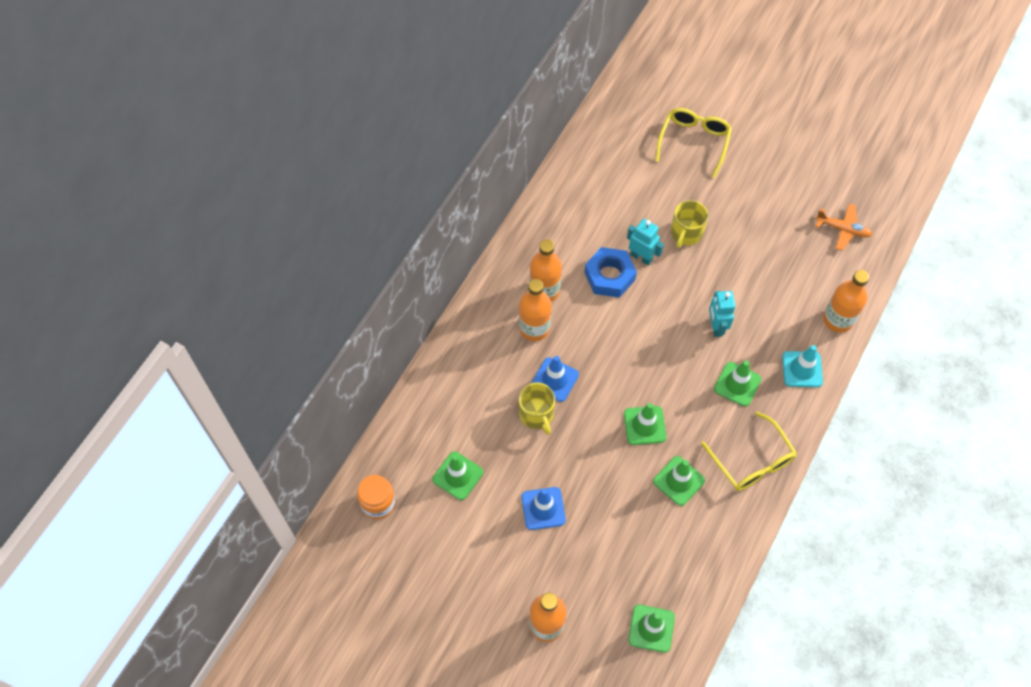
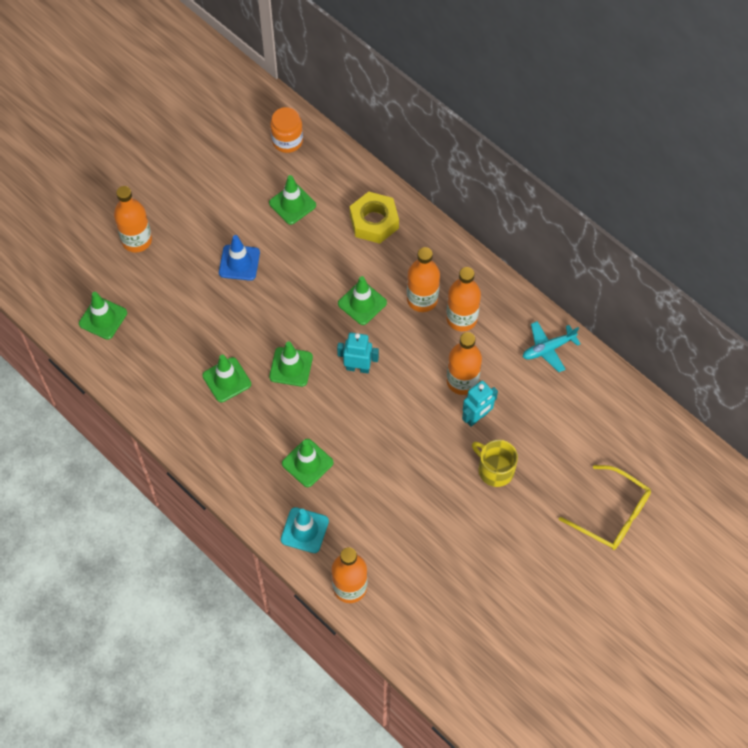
camera: 105 degrees right, 0 degrees up
yellow mug [519,383,555,435] -> none
blue traffic cone [532,356,579,402] -> green traffic cone [338,276,387,325]
blue nut [584,247,637,298] -> orange bottle [447,332,482,395]
yellow glasses [701,412,797,491] -> none
turquoise robot [709,291,736,337] -> turquoise robot moved to [337,332,379,373]
orange plane [815,204,873,251] -> none
none -> yellow nut [350,192,399,244]
none -> turquoise plane [523,321,581,372]

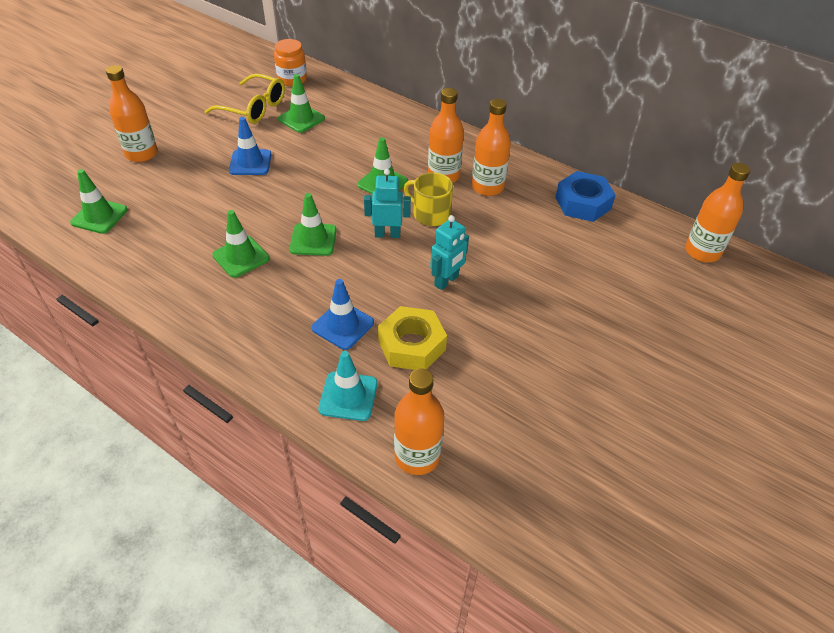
camera: 10 degrees left, 15 degrees down
green traffic cone [282,439,334,487] -> blue traffic cone [312,279,374,350]
yellow nut [350,192,399,244] -> yellow nut moved to [378,306,447,370]
orange bottle [447,332,482,395] -> orange bottle moved to [685,163,750,262]
turquoise robot [462,380,498,427] -> turquoise robot moved to [430,215,469,290]
yellow mug [472,440,518,487] -> yellow mug moved to [404,173,453,226]
turquoise plane [523,321,581,372] -> blue nut [555,171,616,222]
yellow glasses [559,465,651,550] -> yellow glasses moved to [205,73,285,124]

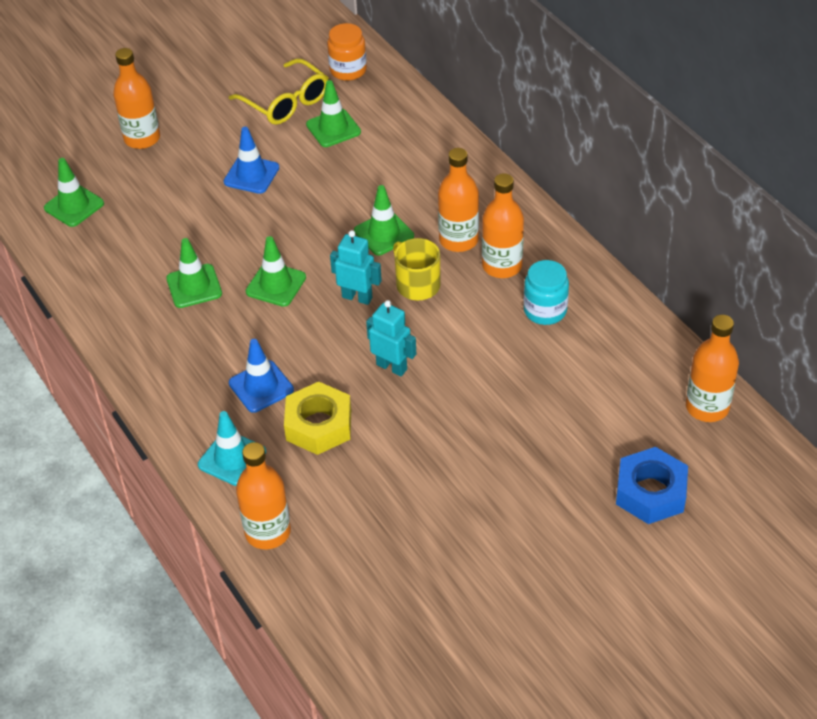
camera: 25 degrees right, 0 degrees up
turquoise robot [430,215,469,290] -> turquoise robot turned 120 degrees counterclockwise [366,300,416,376]
blue nut [555,171,616,222] -> blue nut moved to [616,447,688,524]
none -> turquoise jar [524,260,569,325]

